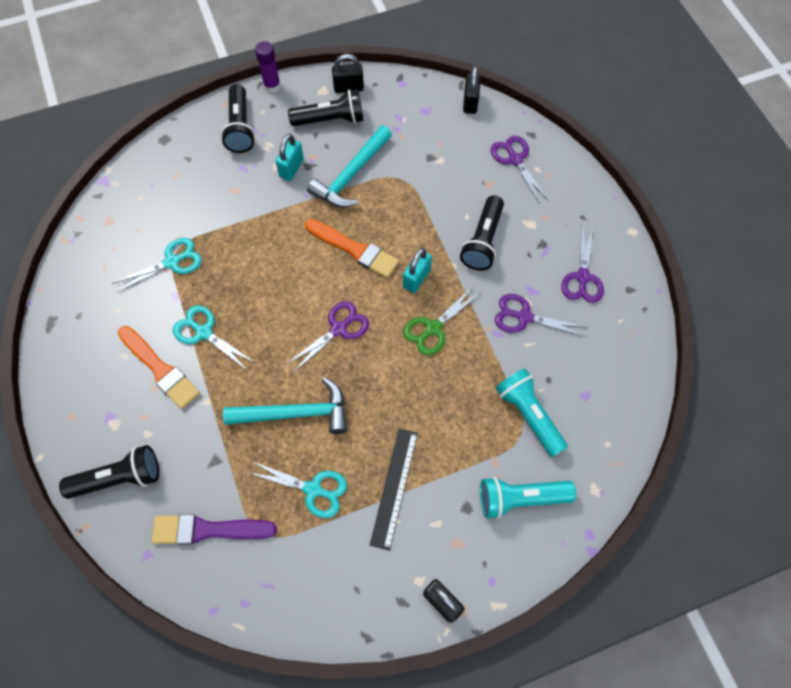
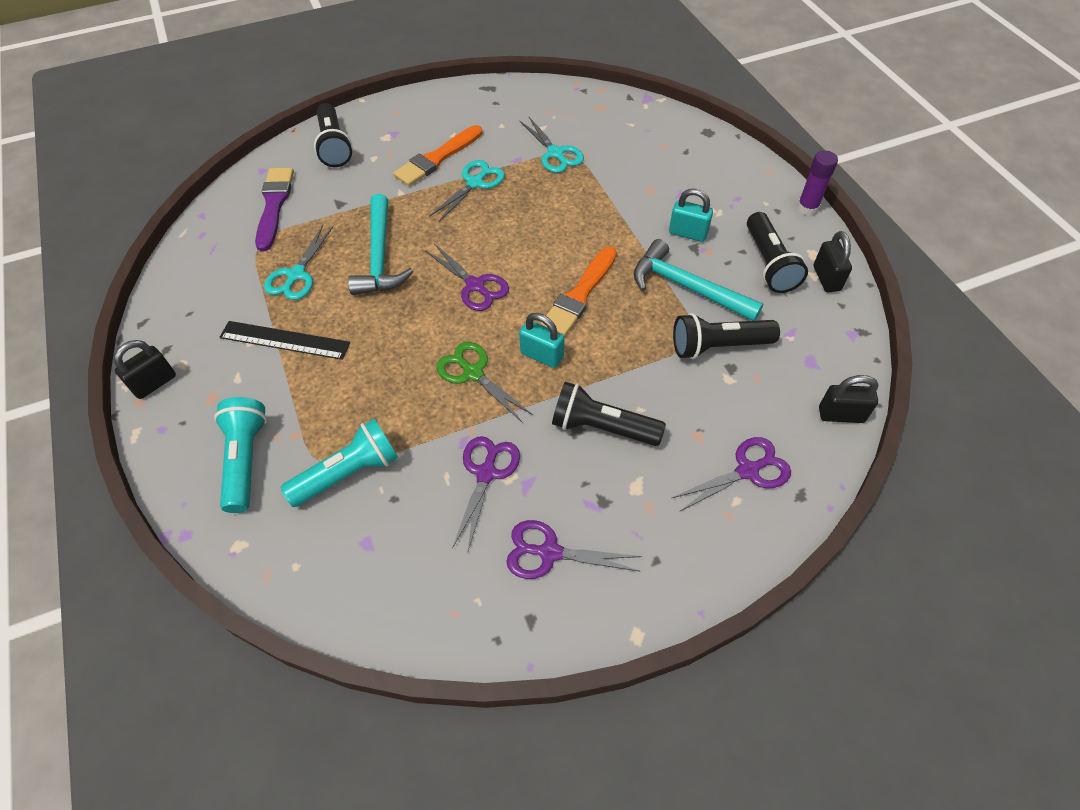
camera: 90 degrees right, 10 degrees down
black flashlight [221,84,255,153] -> black flashlight moved to [673,313,780,359]

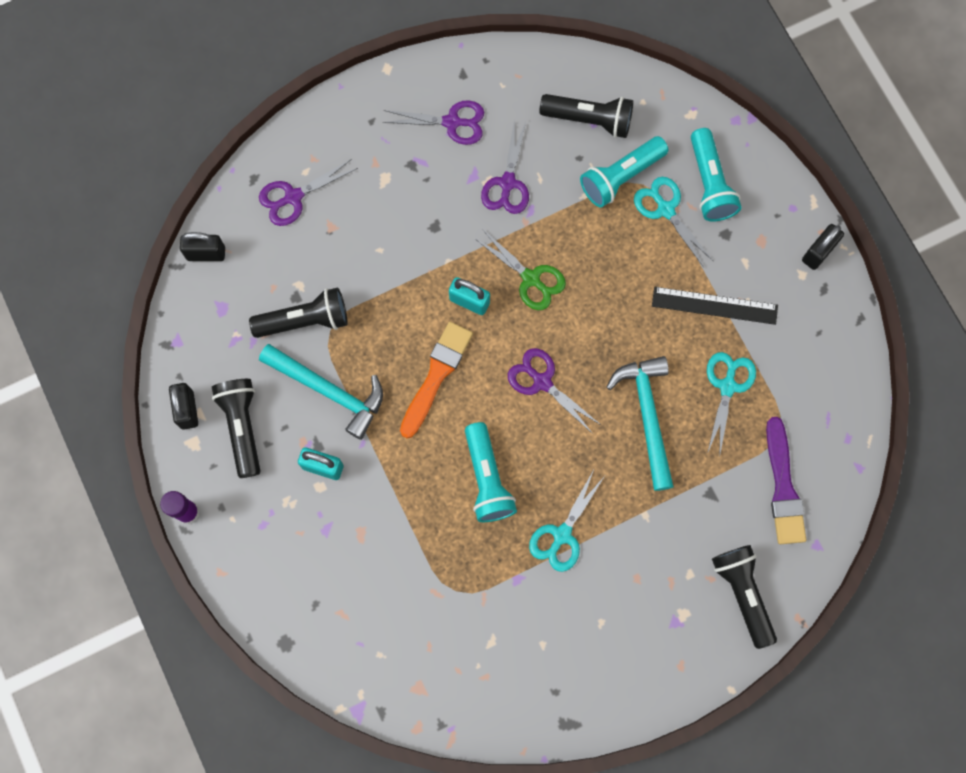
camera: 175 degrees right, 20 degrees up
orange brush [393,125,483,186] -> none
turquoise scissors [520,117,584,173] -> turquoise scissors moved to [634,177,713,266]
black flashlight [552,382,666,446] -> black flashlight moved to [539,94,633,138]
none -> turquoise flashlight [465,422,517,522]

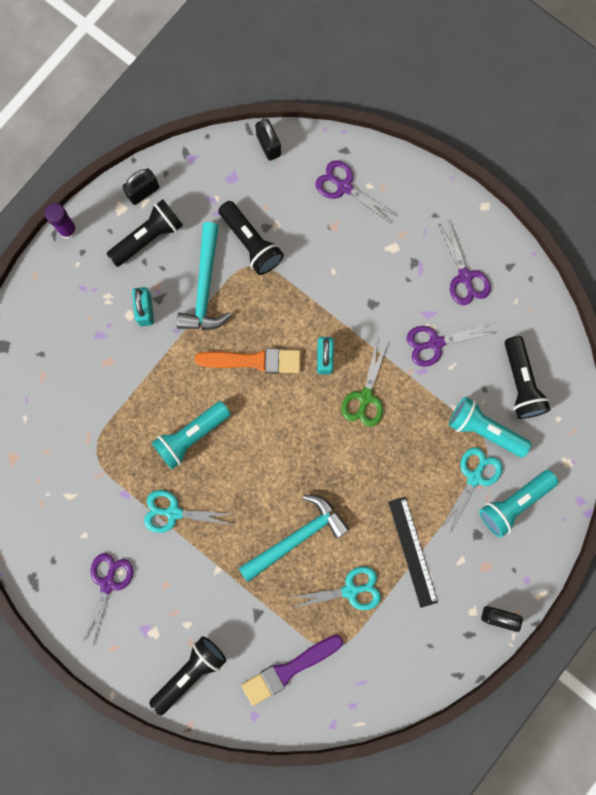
camera: 65 degrees right, 5 degrees up
purple scissors [508,348,601,434] -> purple scissors moved to [82,553,134,647]

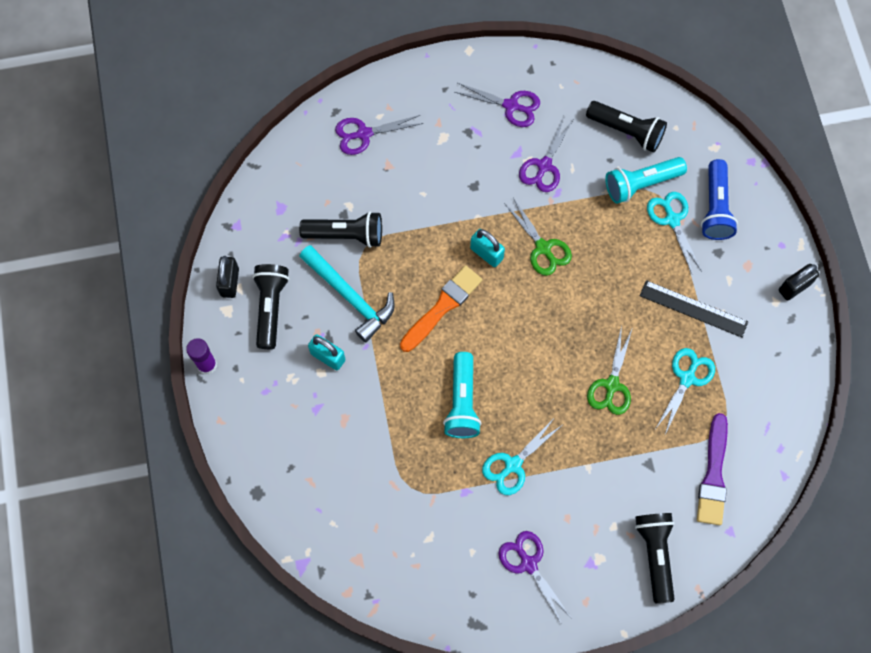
camera: 50 degrees left, 10 degrees down
turquoise hammer [239,495,350,582] -> green scissors [587,326,632,415]
black padlock [255,118,281,161] -> none
turquoise flashlight [479,470,559,538] -> blue flashlight [701,159,738,240]

